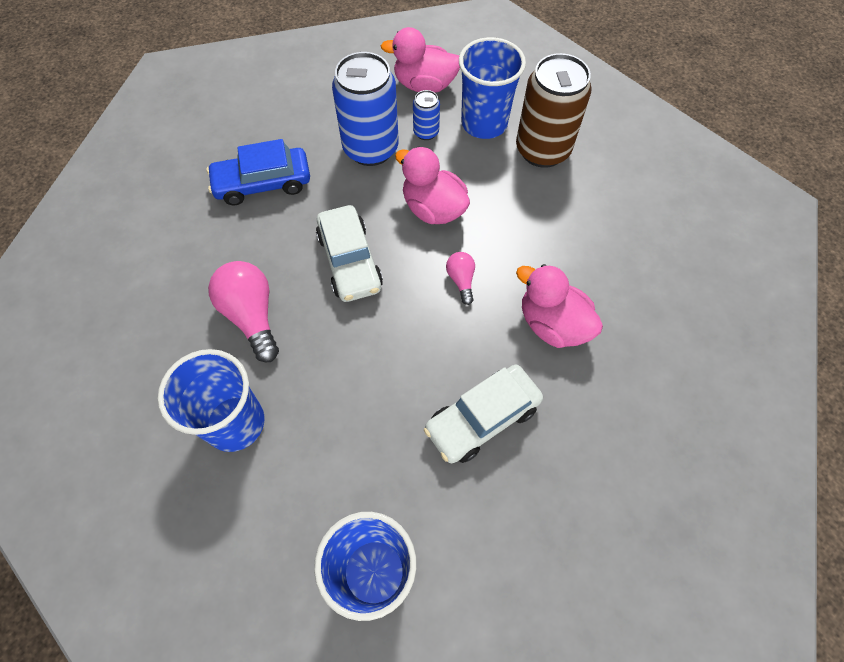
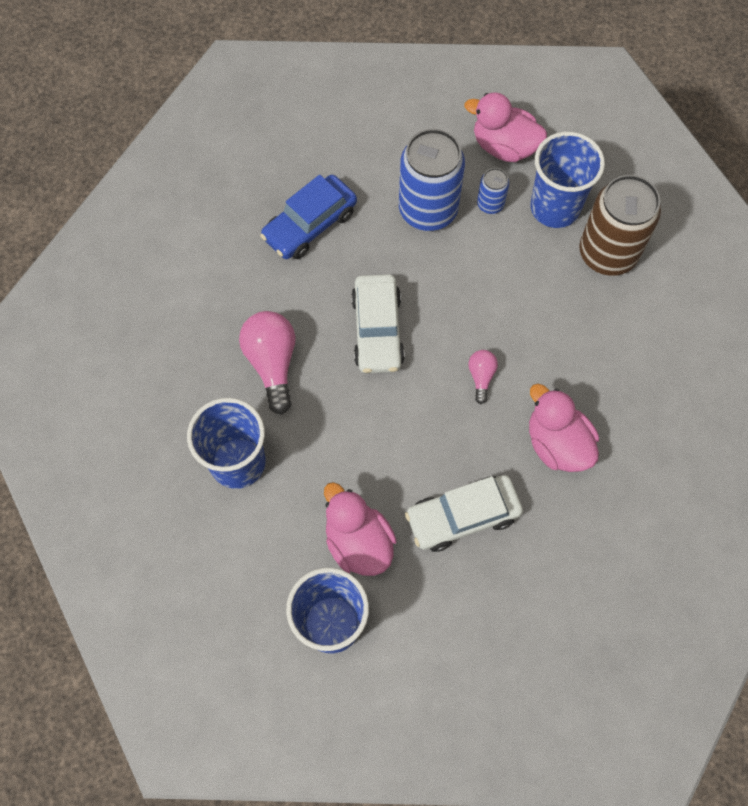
camera: 15 degrees right, 5 degrees up
blue car [206,139,310,205] -> blue car turned 45 degrees counterclockwise [260,175,357,259]
pink duck [395,146,470,224] -> pink duck moved to [324,482,397,576]

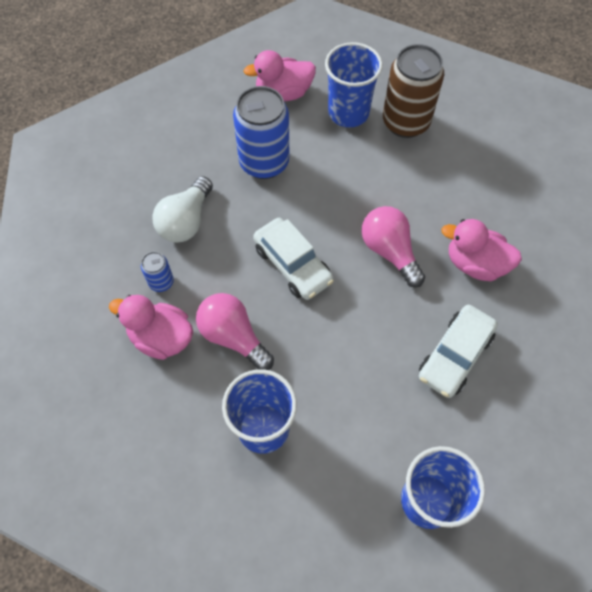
camera: 35 degrees left, 5 degrees down
blue car [260,175,357,259] -> white light bulb [152,176,213,243]
pink duck [324,482,397,576] -> pink duck moved to [109,295,193,360]
pink light bulb [468,350,498,404] -> pink light bulb [362,206,425,287], size x1.90
blue can [477,168,509,214] -> blue can moved to [141,252,174,292]

